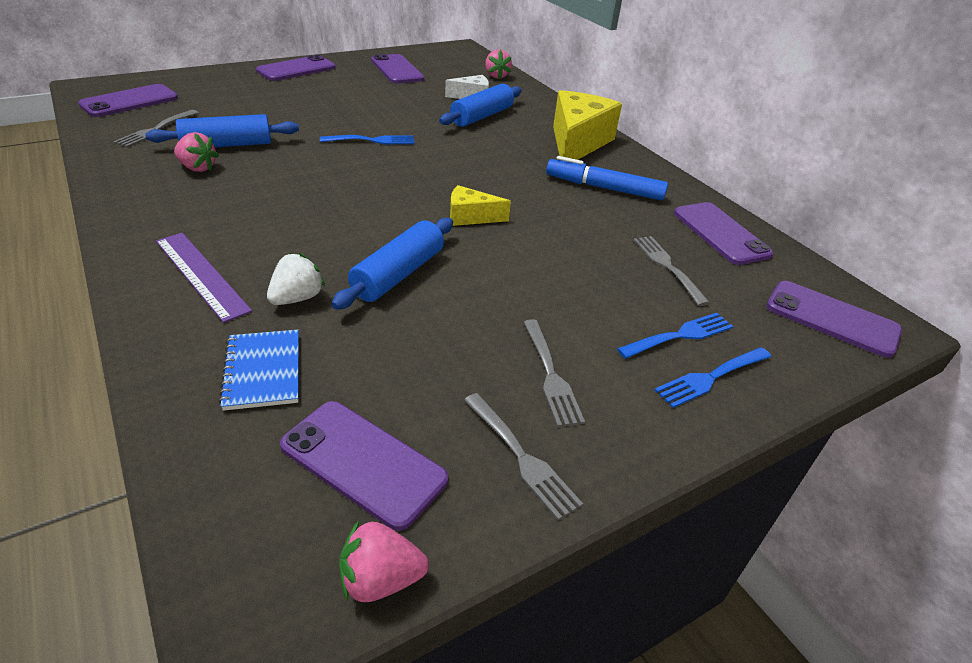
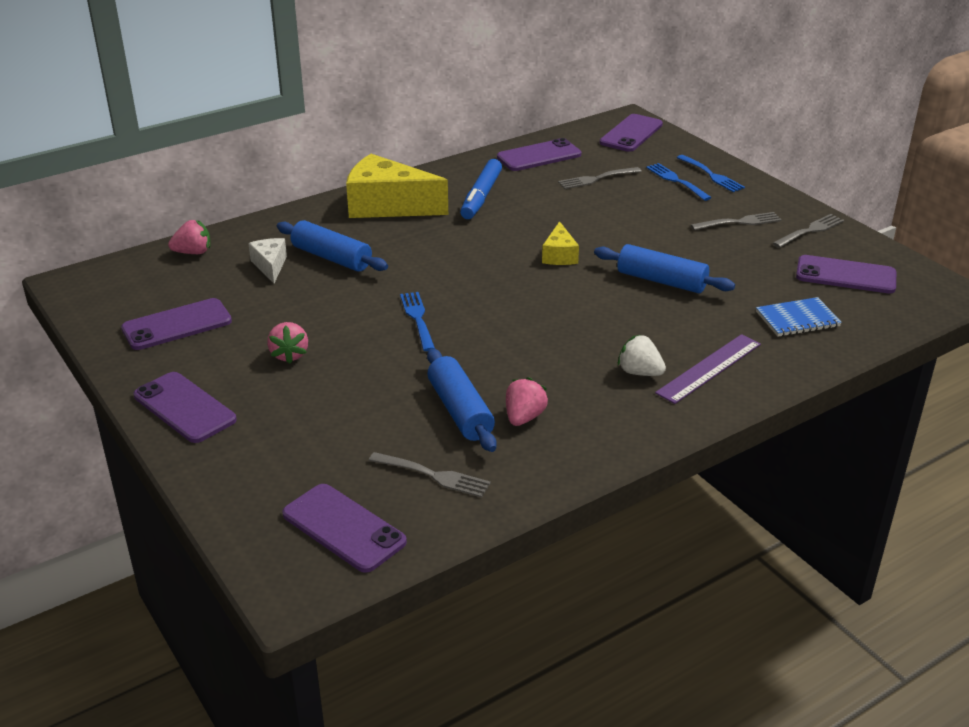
camera: 90 degrees left, 5 degrees down
white strawberry [267,253,325,305] -> white strawberry moved to [618,335,666,376]
purple phone [280,401,448,531] -> purple phone turned 75 degrees clockwise [796,255,896,294]
pink strawberry [339,521,429,602] -> pink strawberry moved to [267,322,308,364]

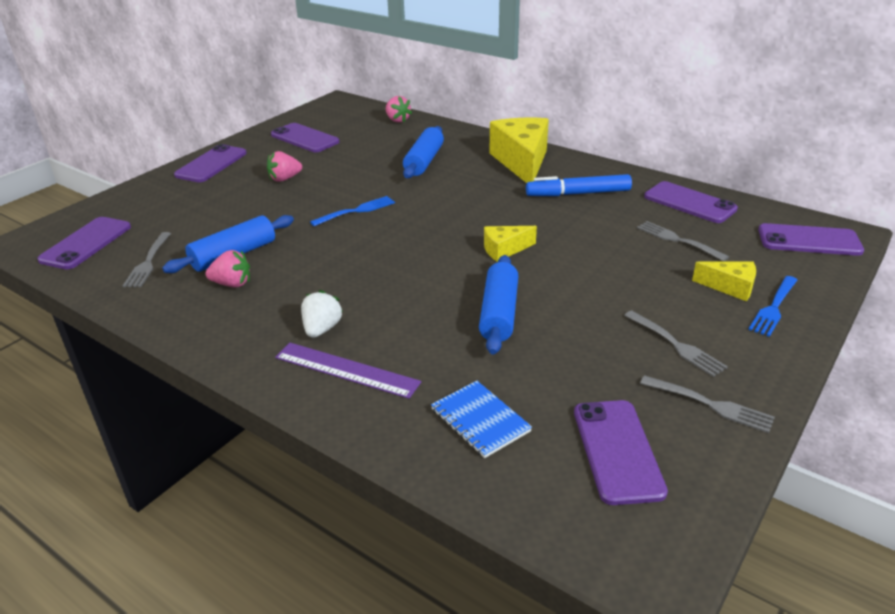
camera: 70 degrees right, 0 degrees up
white cheese [248,238,287,283] -> none
blue fork [646,163,712,201] -> yellow cheese [692,262,756,301]

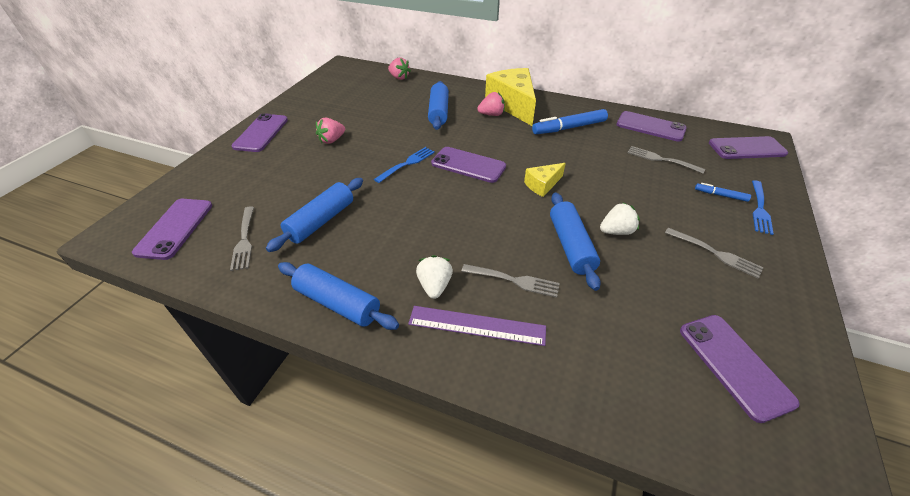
camera: 15 degrees left, 10 degrees up
pink strawberry [205,250,250,288] -> pink strawberry moved to [477,92,505,116]
purple phone [271,123,339,152] -> purple phone moved to [431,147,506,183]
blue notebook [431,381,532,458] -> none
grey fork [640,375,775,433] -> grey fork moved to [461,264,560,298]
yellow cheese [692,262,756,301] -> blue marker [695,183,751,202]
none -> blue rolling pin [278,262,399,330]
none -> white strawberry [600,203,640,235]

